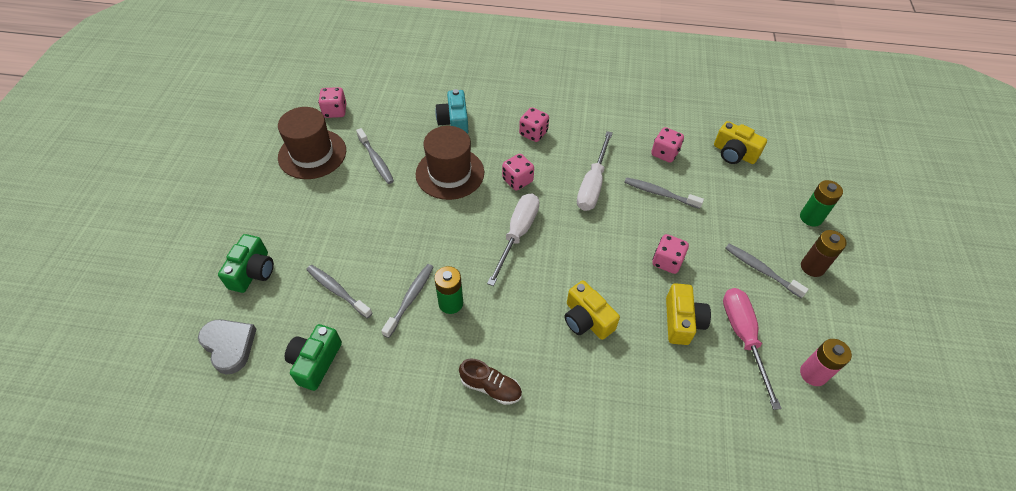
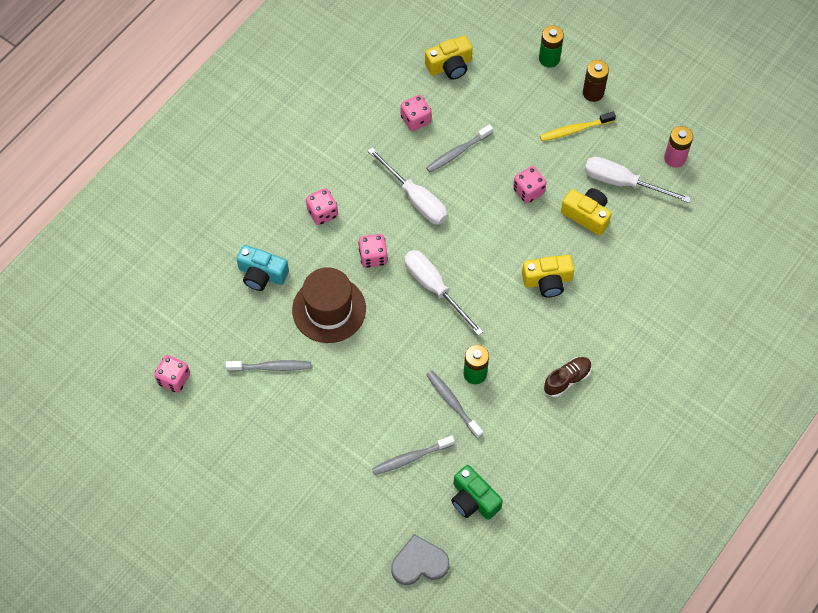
camera: 60 degrees left, 10 degrees up
green camera [218,234,274,293] -> none
brown hat [278,107,346,179] -> none
pink screwdriver [723,288,782,410] -> white screwdriver [584,157,691,203]
grey toothbrush [725,244,809,298] -> yellow toothbrush [540,112,616,141]

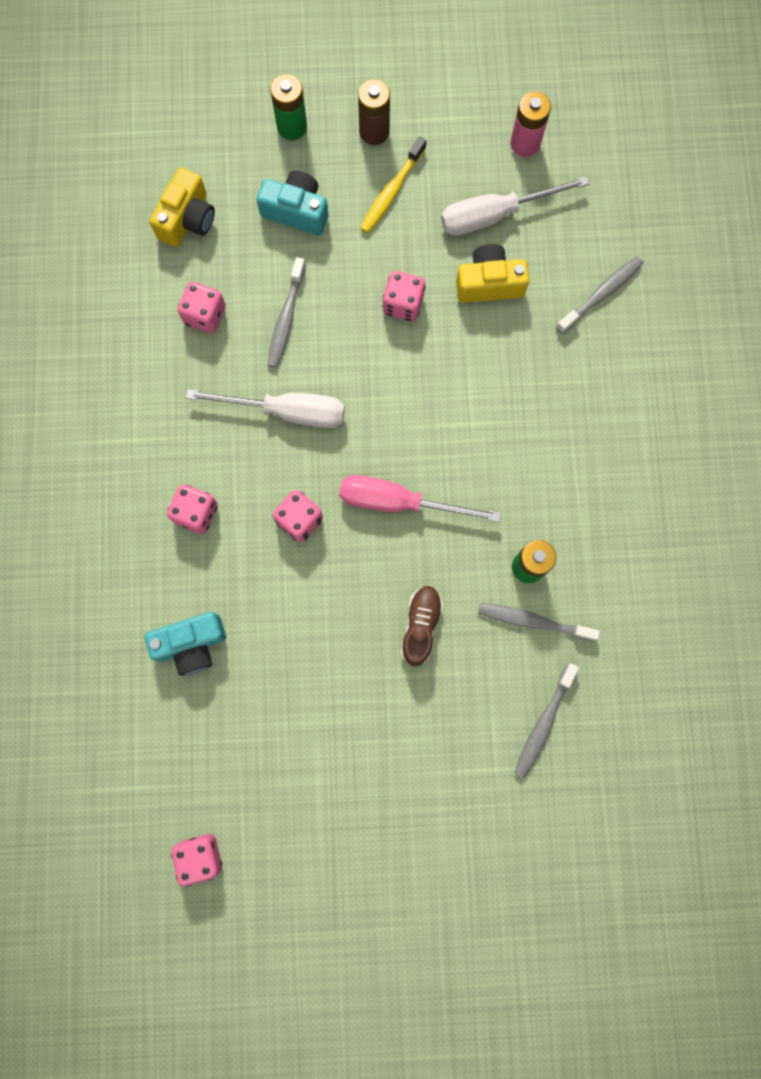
camera: 40 degrees left, 15 degrees up
grey toothbrush [226,360,311,372] -> grey toothbrush moved to [556,256,644,334]
brown hat [292,267,366,343] -> none
grey heart [391,534,449,585] -> none
white screwdriver [404,250,484,336] -> pink screwdriver [339,475,501,522]
green camera [451,465,503,520] -> none
yellow camera [522,255,574,297] -> none
brown shoe [543,357,592,397] -> brown shoe moved to [401,586,443,666]
none -> turquoise camera [256,170,329,236]

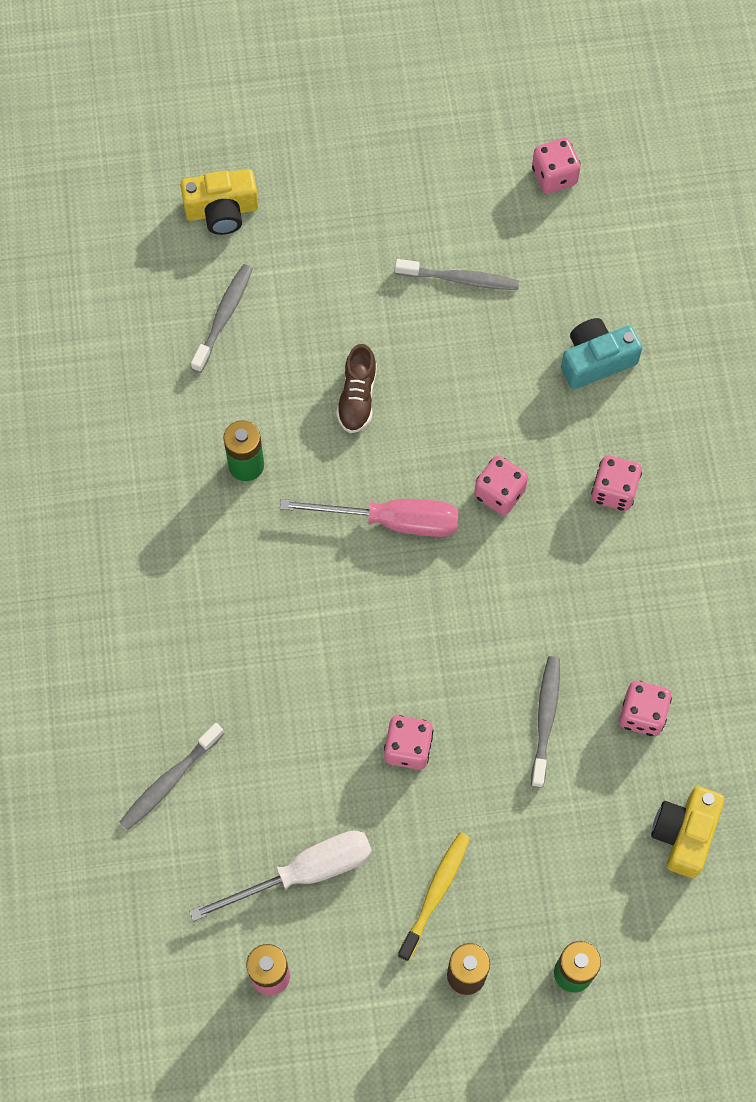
camera: 175 degrees right, 10 degrees down
white screwdriver [186,389,345,428] -> none
turquoise camera [256,170,329,236] -> none
yellow camera [456,244,529,303] -> yellow camera moved to [180,169,258,235]
grey toothbrush [478,603,600,641] -> grey toothbrush moved to [395,259,519,290]

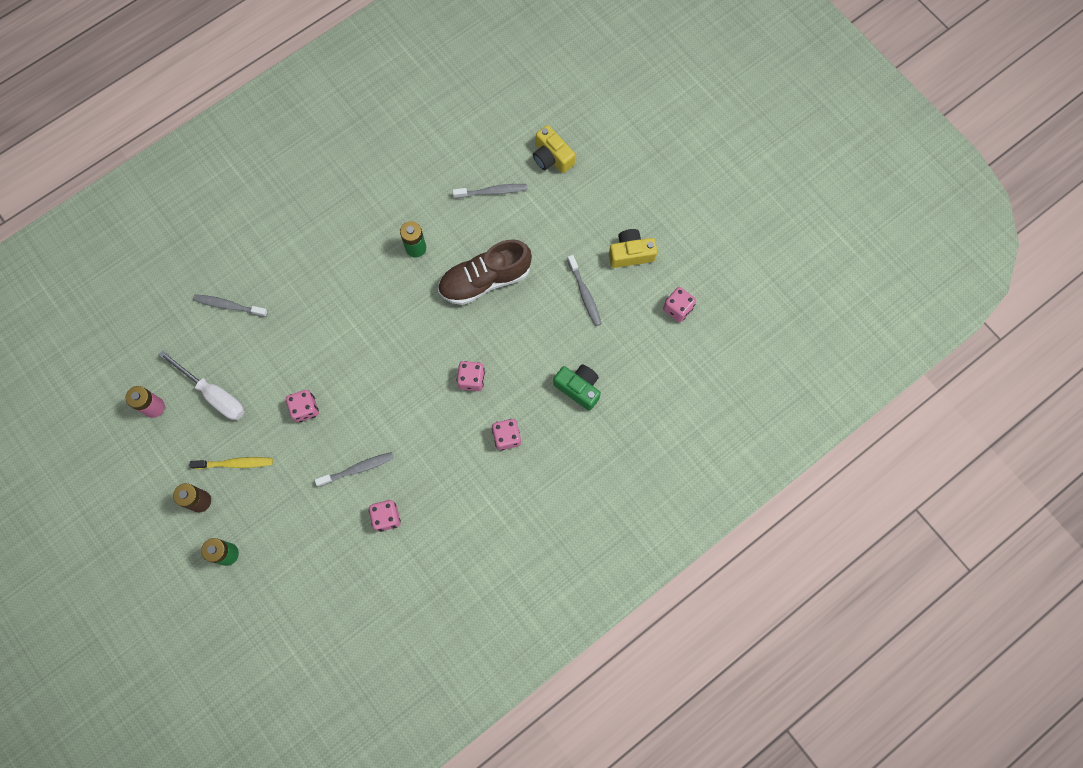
camera: 60 degrees right, 5 degrees up
pink screwdriver [280,499,459,537] -> none
brown shoe [336,344,377,433] -> brown shoe [438,239,532,305], size x1.89
turquoise camera [561,318,642,390] -> green camera [553,364,601,411]
yellow camera [651,786,725,878] -> yellow camera moved to [609,229,657,268]

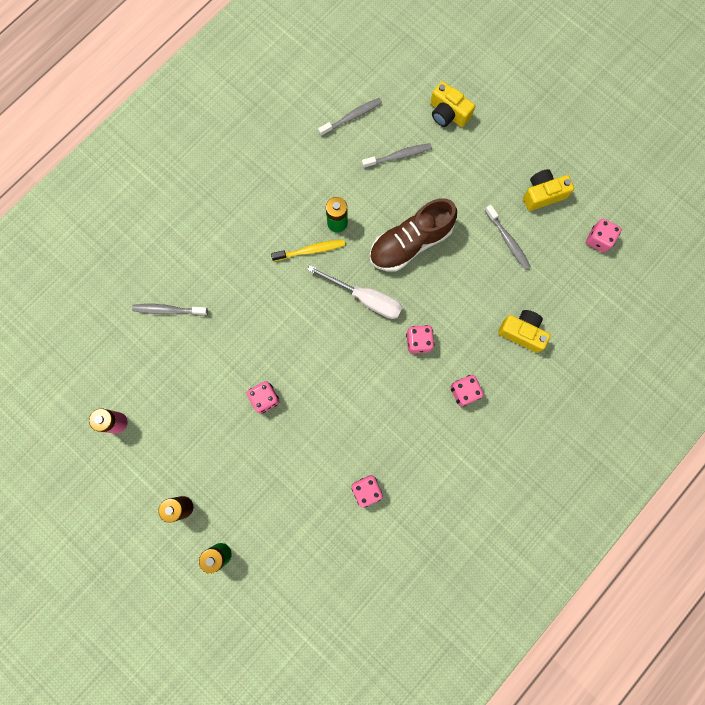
camera: 10 degrees left, 5 degrees up
white screwdriver [159,350,245,420] -> white screwdriver moved to [307,265,403,319]
yellow toothbrush [190,457,273,469] -> yellow toothbrush moved to [271,239,345,261]
grey toothbrush [315,452,394,487] -> grey toothbrush moved to [318,98,382,137]
green camera [553,364,601,411] -> yellow camera [498,310,551,353]

